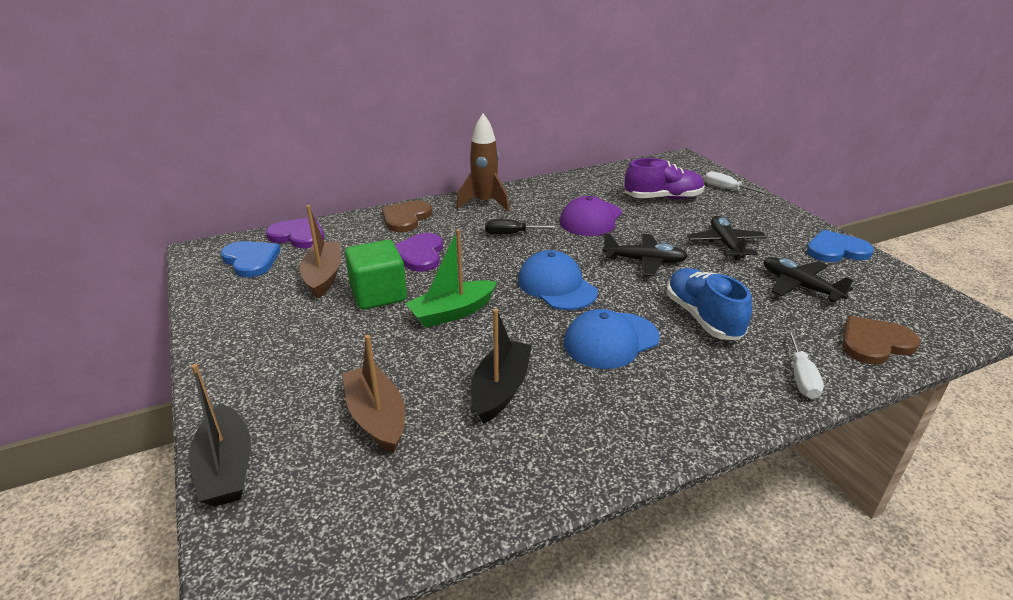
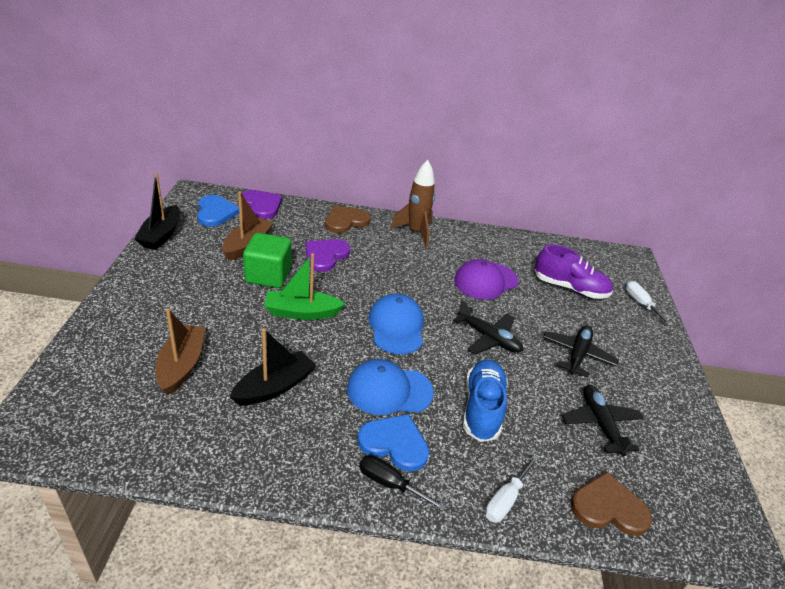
camera: 25 degrees right, 5 degrees up
black boat [189,364,251,507] -> black boat moved to [134,173,180,250]
black screwdriver [485,219,559,234] -> black screwdriver moved to [359,455,446,511]
blue heart [807,230,874,262] -> blue heart moved to [357,414,429,472]

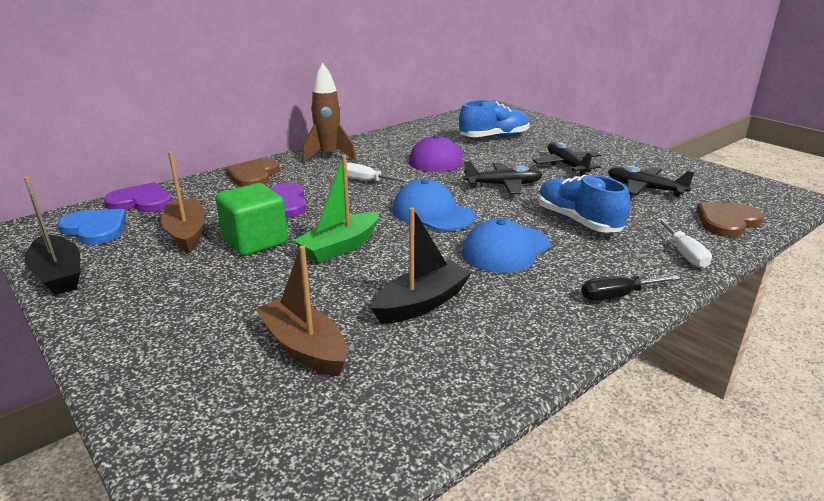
camera: 40 degrees left, 10 degrees down
black boat [230,328,316,405] -> black boat turned 45 degrees clockwise [371,207,472,324]
blue heart [357,414,429,472] -> none
purple shoe [534,245,613,299] -> blue shoe [459,100,529,137]
white screwdriver [626,281,672,326] -> white screwdriver moved to [347,163,410,182]

